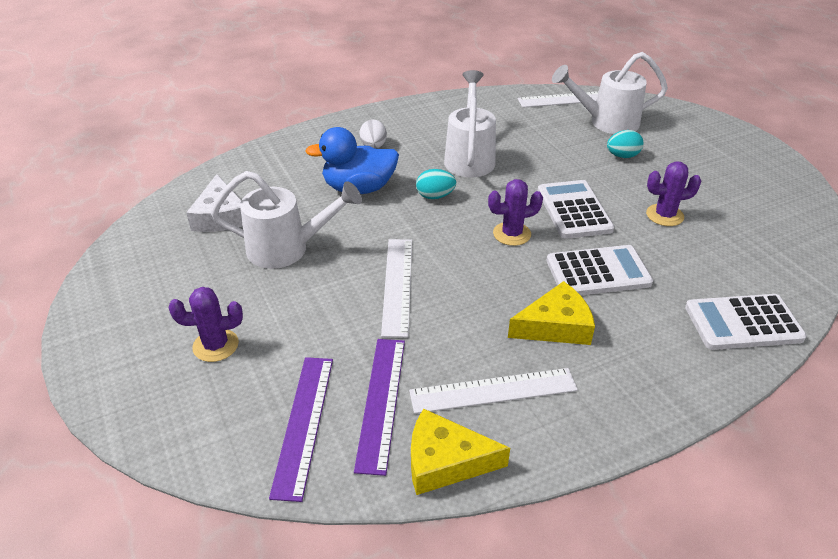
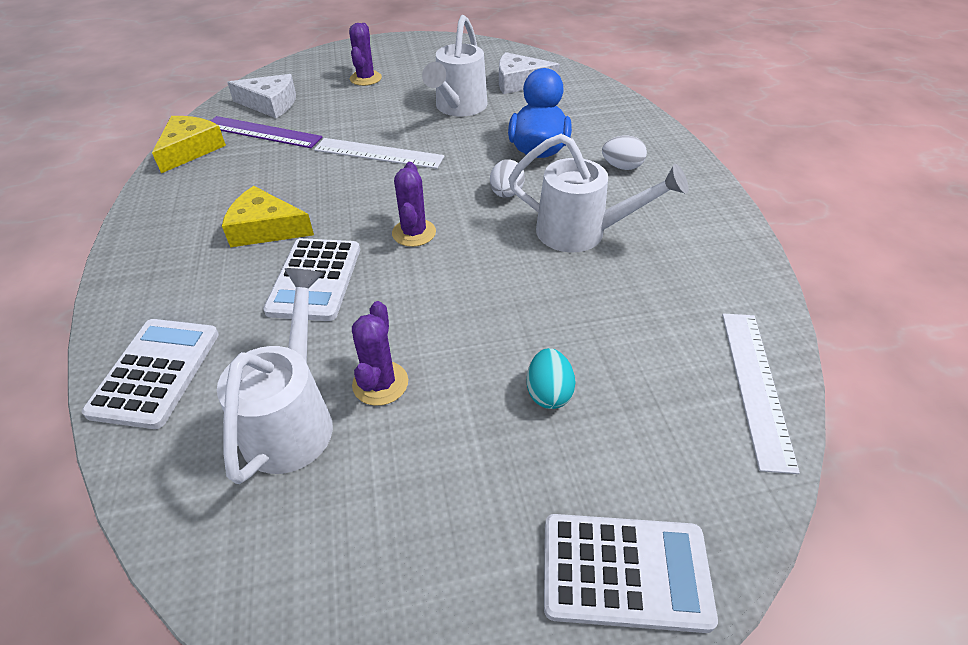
camera: 105 degrees right, 5 degrees up
purple ruler [269,357,333,502] -> white cheese [227,74,296,118]
white ruler [409,368,578,414] -> none
turquoise egg [416,169,456,199] -> white egg [490,159,525,198]
yellow cheese [508,281,595,345] -> yellow cheese turned 105 degrees clockwise [222,186,314,247]
white calculator [538,180,614,239] -> white calculator moved to [544,514,718,633]
white watering can [552,52,668,134] -> white watering can moved to [217,268,333,484]

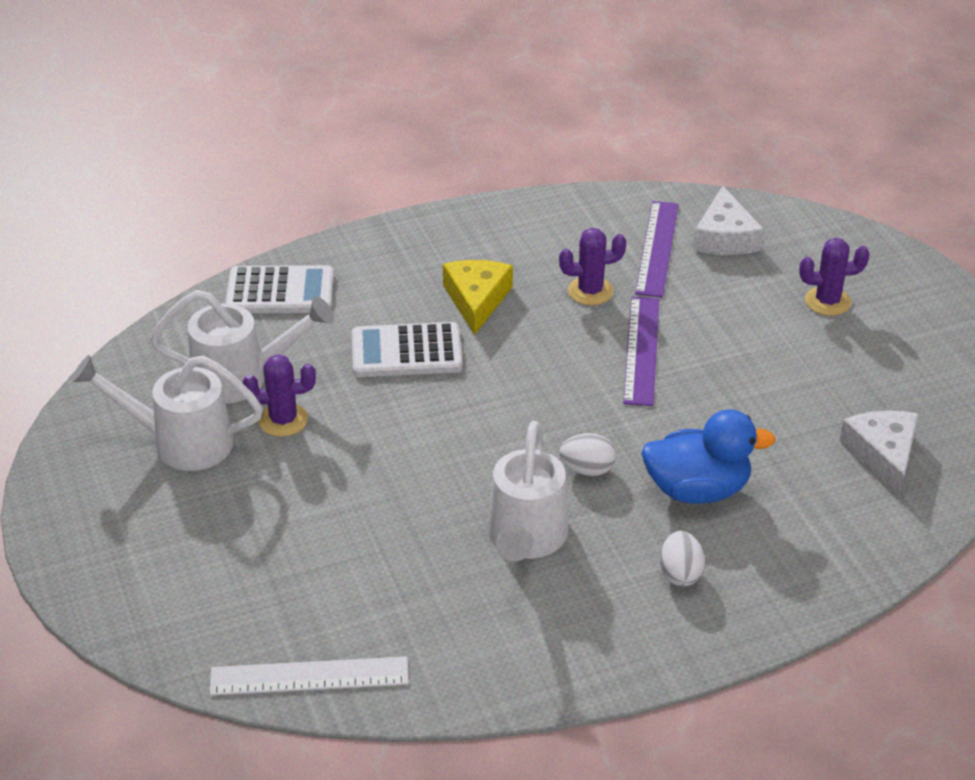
camera: 80 degrees right, 5 degrees down
yellow cheese [152,116,226,173] -> none
white ruler [314,138,444,169] -> purple ruler [623,297,660,406]
purple cactus [392,162,436,247] -> purple cactus moved to [559,228,626,305]
white watering can [422,15,487,117] -> white watering can moved to [71,355,263,471]
turquoise egg [527,348,576,409] -> none
white calculator [544,514,718,633] -> none

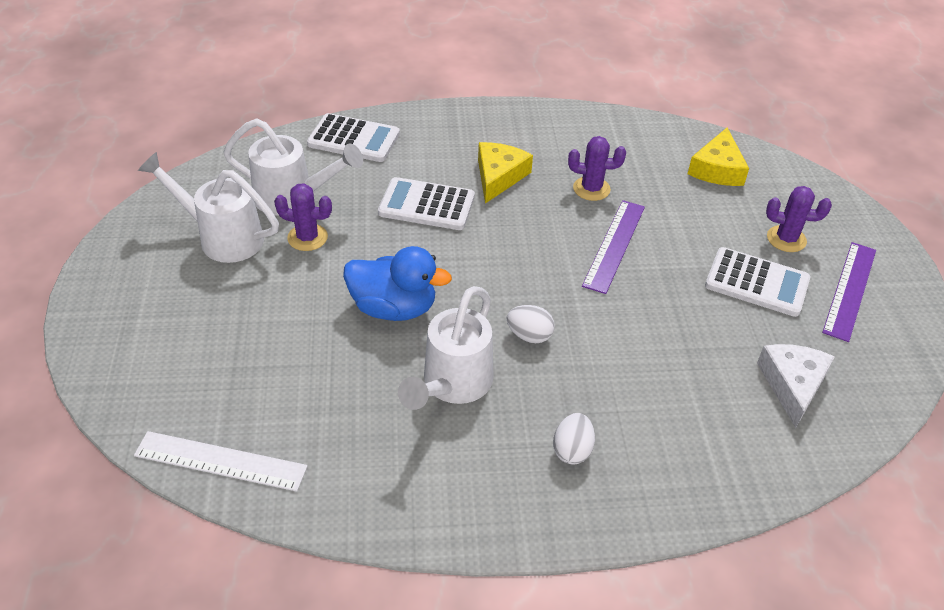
camera: 15 degrees right, 5 degrees up
purple ruler [635,201,679,297] -> purple ruler moved to [822,242,876,342]
blue duck [641,409,776,504] -> blue duck moved to [343,246,452,321]
white cheese [693,186,764,255] -> yellow cheese [688,128,749,186]
none -> white calculator [705,247,810,317]

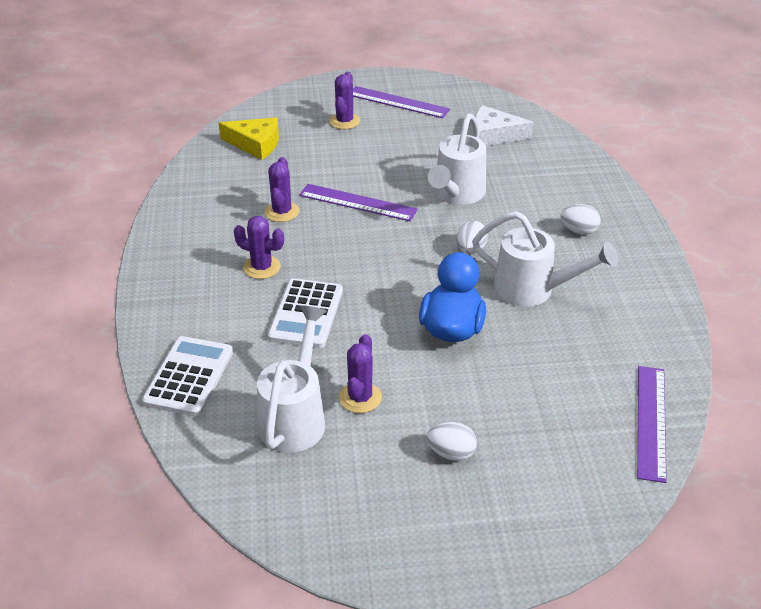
camera: 90 degrees left, 5 degrees down
white ruler [134,431,308,492] -> purple ruler [637,366,667,483]
white watering can [138,152,279,263] -> white watering can moved to [428,113,486,205]
yellow cheese [478,142,533,204] -> purple cactus [234,216,284,279]
white calculator [705,247,810,317] -> none
none -> white egg [427,422,477,461]

